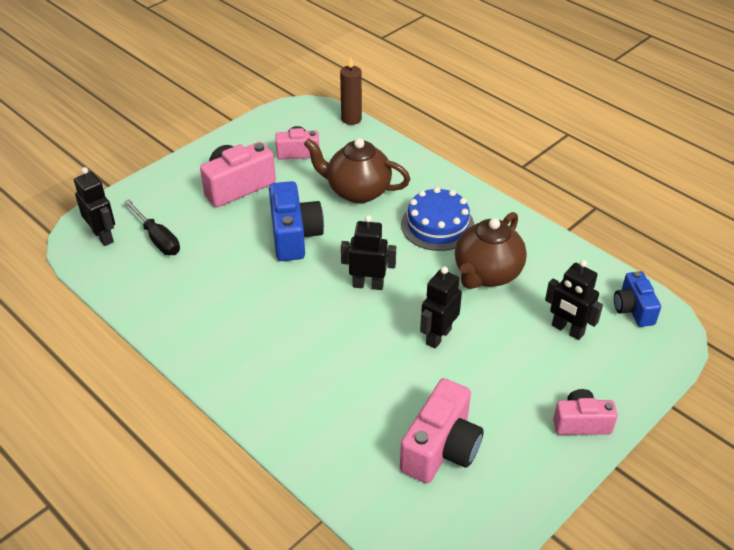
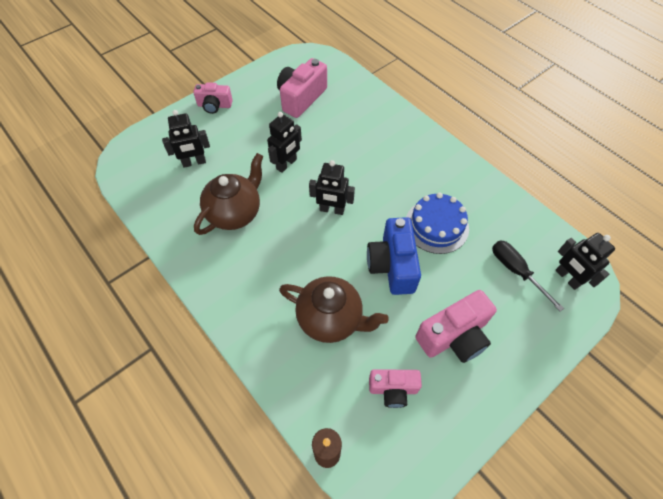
camera: 175 degrees left, 15 degrees up
blue cake [401,187,474,251] -> blue cake moved to [406,193,469,254]
black robot [545,260,603,340] -> black robot turned 120 degrees clockwise [162,110,210,168]
blue camera [614,271,661,327] -> none

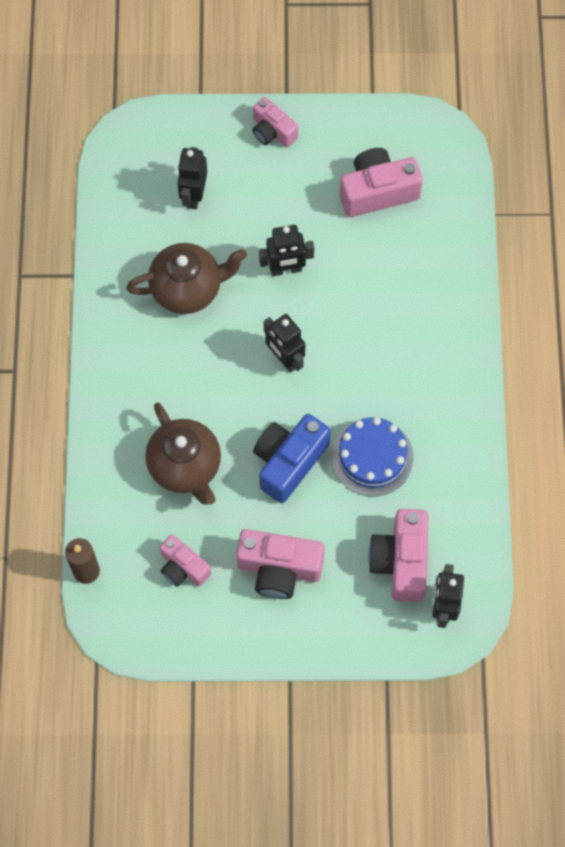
camera: 40 degrees right, 10 degrees up
black robot [162,110,210,168] -> black robot turned 75 degrees clockwise [177,147,207,209]
black screwdriver [492,240,564,312] -> pink camera [368,509,429,602]

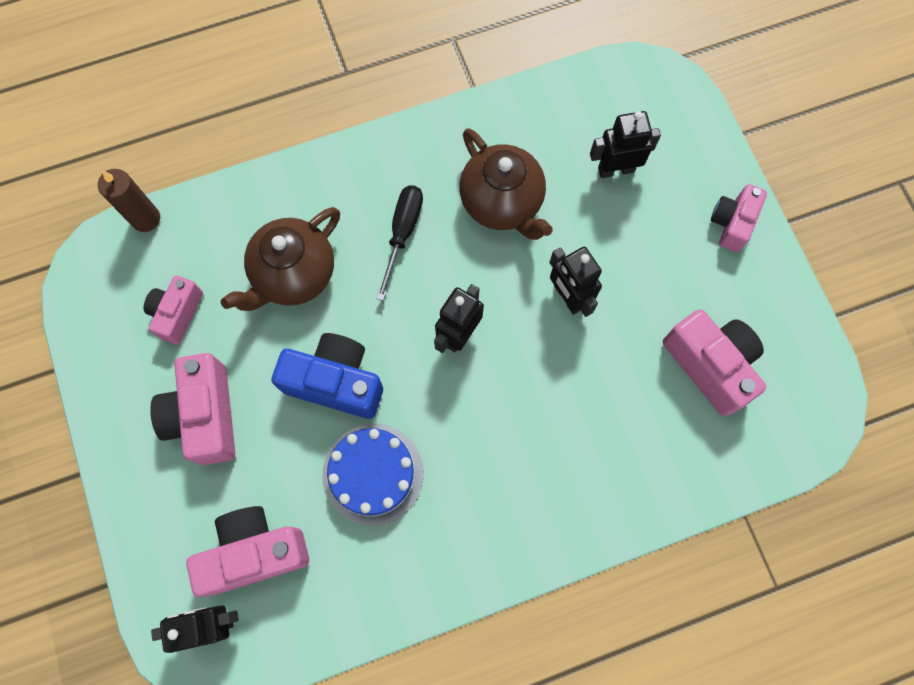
camera: 70 degrees right, 5 degrees up
none -> black screwdriver [376,185,423,301]

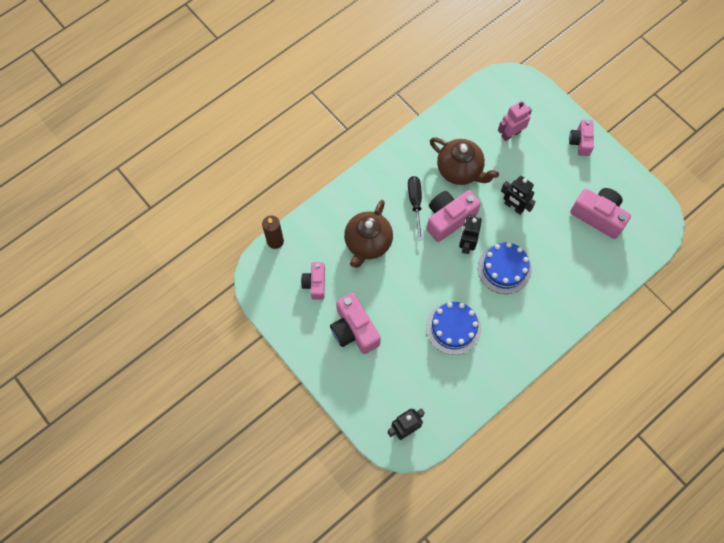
camera: 20 degrees left, 5 degrees down
pink camera [186,506,309,597] -> pink camera moved to [427,190,481,242]
blue camera [272,333,383,419] -> none
black robot [590,111,661,178] -> pink robot [498,101,532,141]
none -> blue cake [478,242,532,294]

